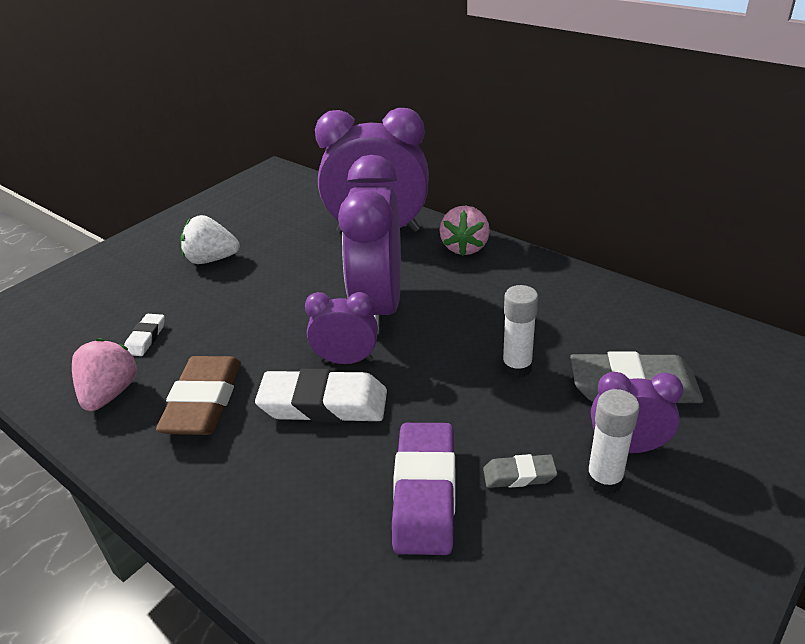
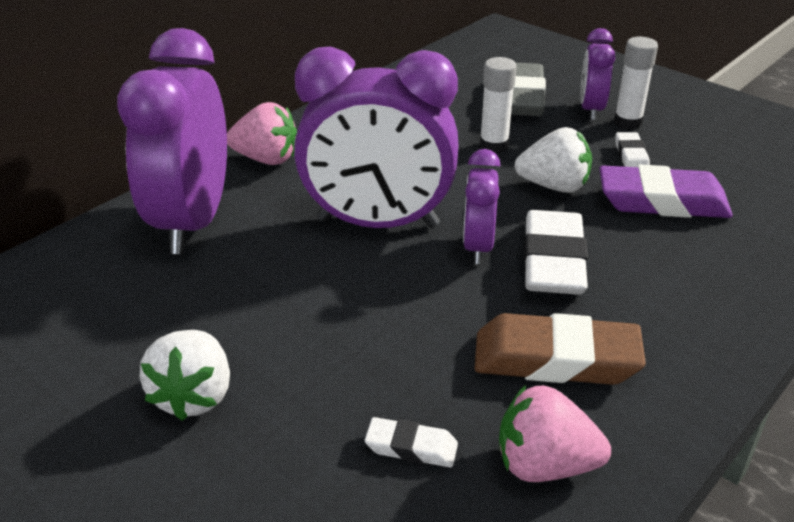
camera: 90 degrees left, 0 degrees up
grey eraser [483,454,558,488] -> white eraser [616,132,650,167]
none -> white strawberry [515,127,592,193]

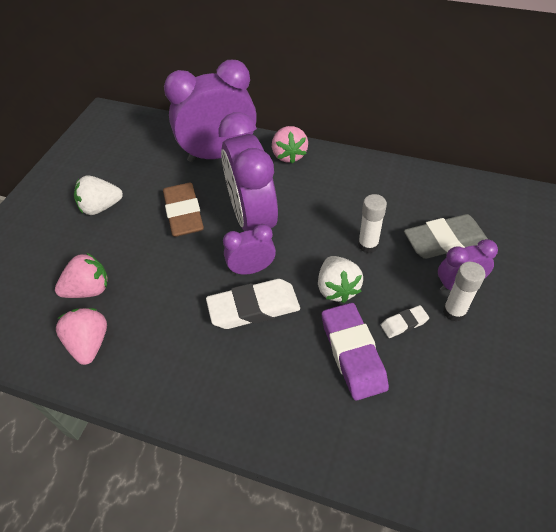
camera: 70 degrees right, 15 degrees up
white eraser [365,417,458,467] -> pink strawberry [55,253,108,298]
brown eraser [474,313,646,385] -> brown eraser moved to [163,183,204,237]

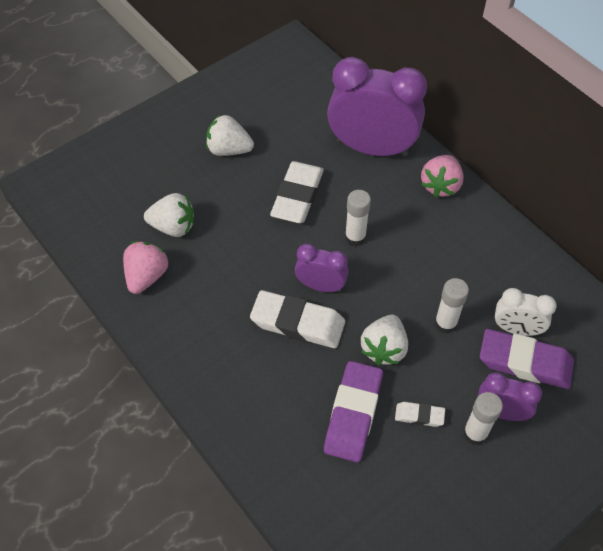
camera: 30 degrees right, 5 degrees up
pink strawberry [55,253,108,298] -> white strawberry [144,193,194,237]
brown eraser [163,183,204,237] -> white eraser [270,161,324,223]
purple clock [218,112,278,231] -> white glue stick [345,190,371,246]
grey eraser [404,214,488,259] -> purple eraser [480,329,574,389]
none -> white clock [495,288,557,336]

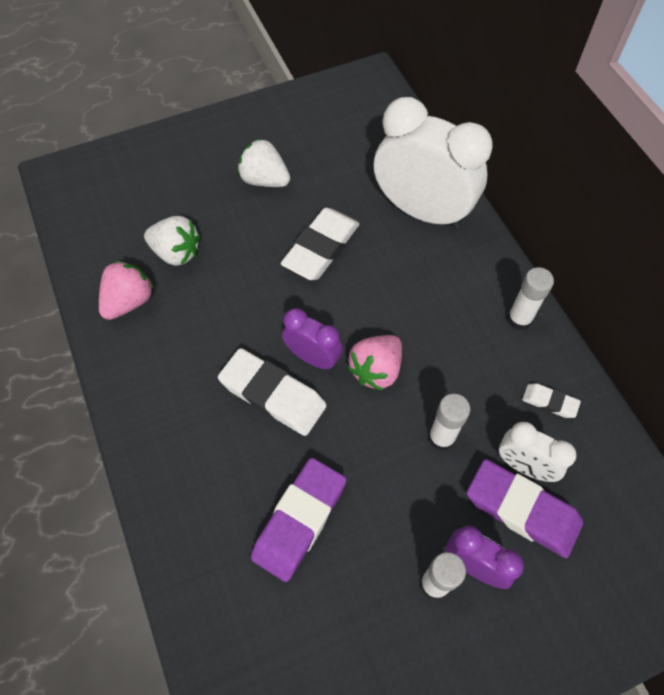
camera: 15 degrees right, 5 degrees up
purple clock [327,57,427,157] -> white clock [374,97,493,229]
white glue stick [345,190,371,246] -> white glue stick moved to [507,267,554,330]
white strawberry [361,315,408,365] -> none
white eraser [395,402,445,427] -> white eraser moved to [522,383,581,418]
pink strawberry [421,155,464,197] -> pink strawberry moved to [347,335,402,391]

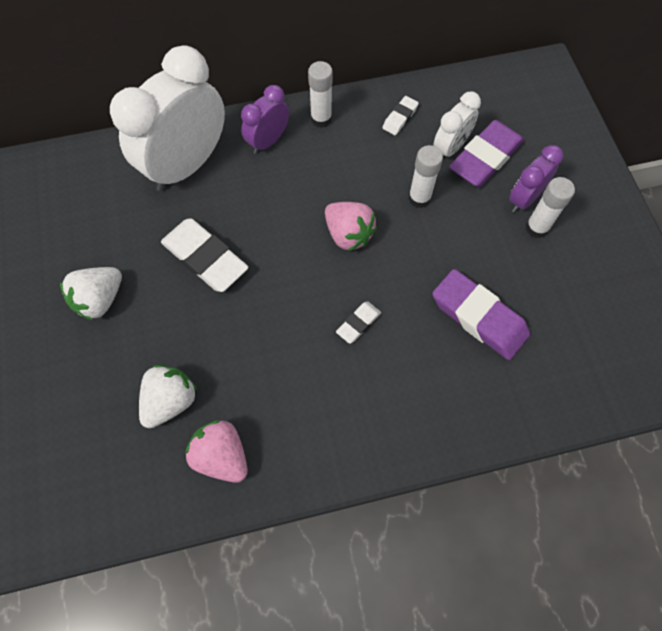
camera: 80 degrees left, 5 degrees up
white eraser [218,348,327,436] -> white eraser [336,301,381,344], size x0.50
purple clock [282,308,343,370] -> purple clock moved to [241,85,289,154]

